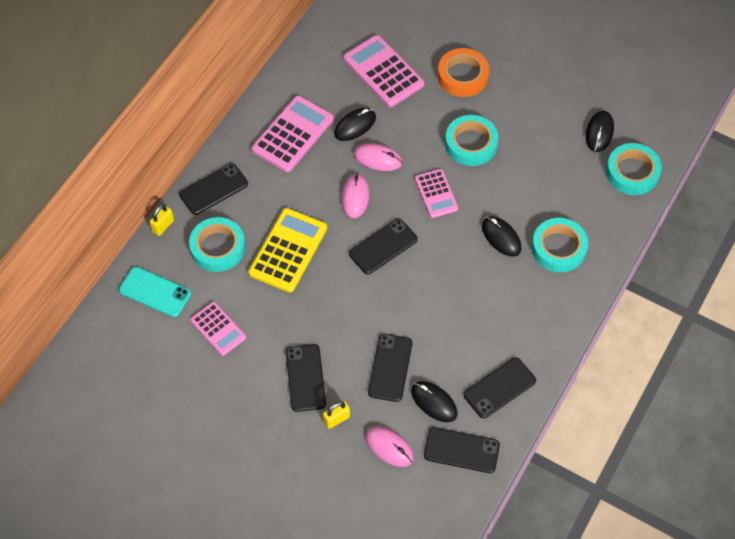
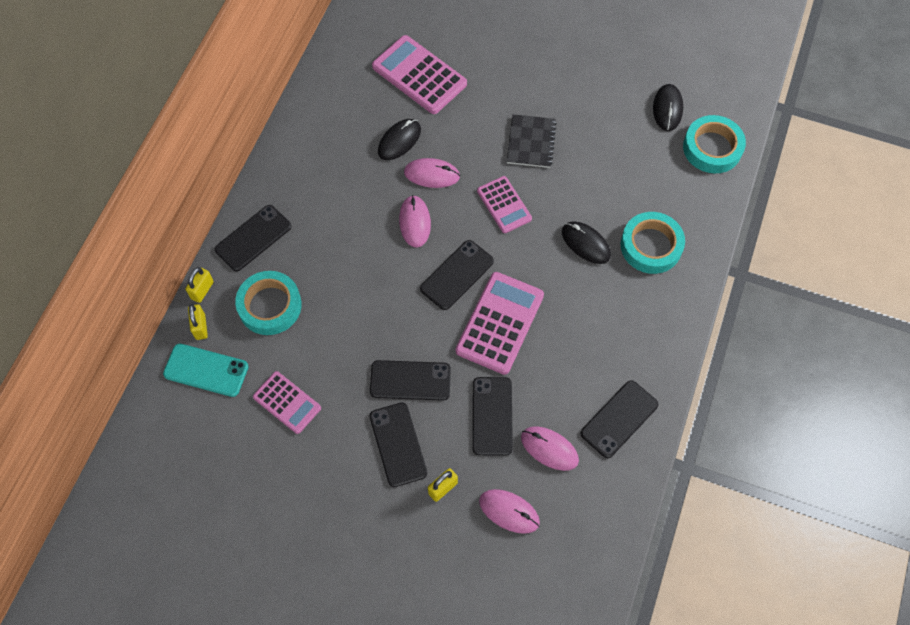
camera: 10 degrees left, 5 degrees up
yellow calculator [248,208,327,292] -> none
pink calculator [252,96,334,172] -> pink calculator moved to [456,272,544,375]
black mouse [411,381,458,422] -> pink mouse [521,426,579,471]
black phone [424,427,500,473] -> black phone moved to [370,360,451,401]
orange tape [438,48,489,97] -> none
turquoise tape [445,115,499,166] -> black notebook [507,114,557,168]
none -> yellow padlock [188,304,208,340]

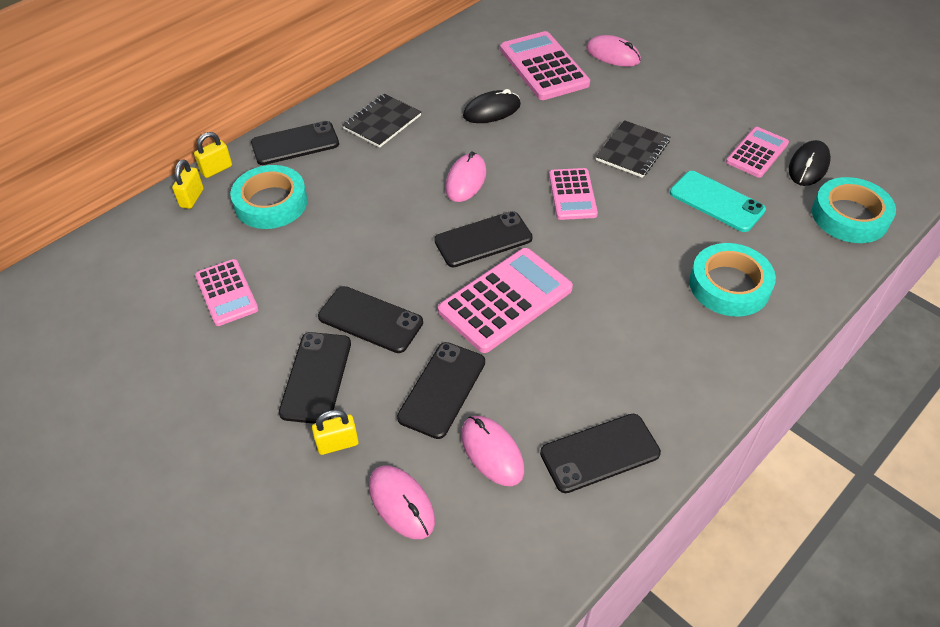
camera: 25 degrees right, 15 degrees down
turquoise phone [163,344,249,397] -> turquoise phone moved to [670,171,766,232]
pink mouse [404,158,460,188] -> pink mouse moved to [586,35,641,67]
black mouse [562,222,611,264] -> none
none -> black notebook [342,94,421,148]
none -> pink calculator [726,127,789,178]

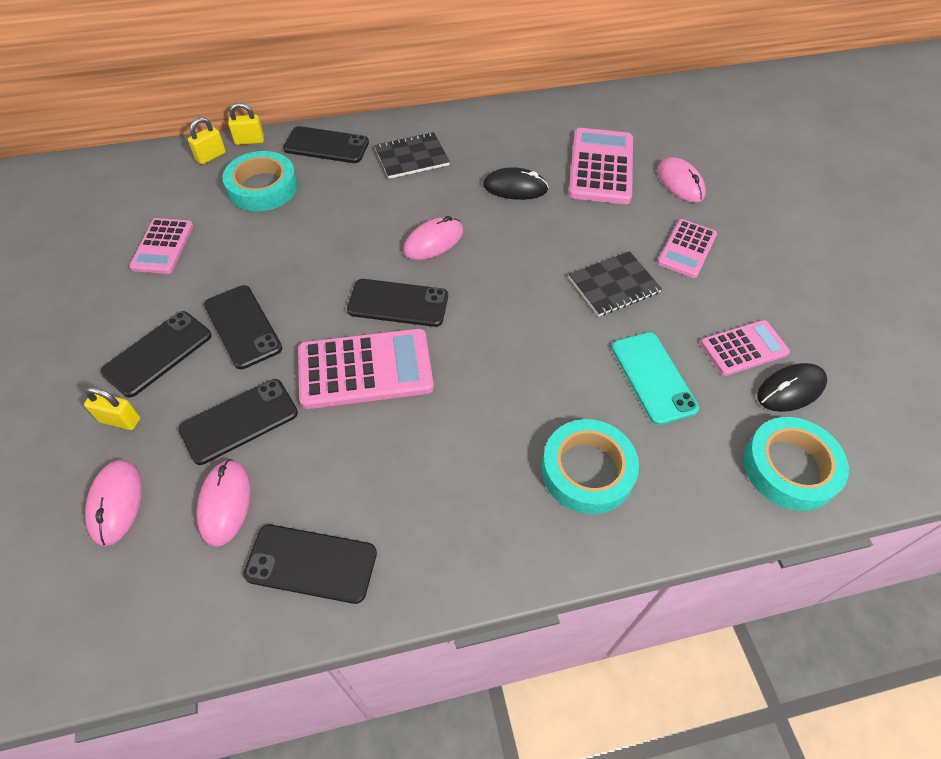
camera: 30 degrees right, 5 degrees up
pink calculator [549,168,598,220] -> pink calculator moved to [657,219,717,278]

